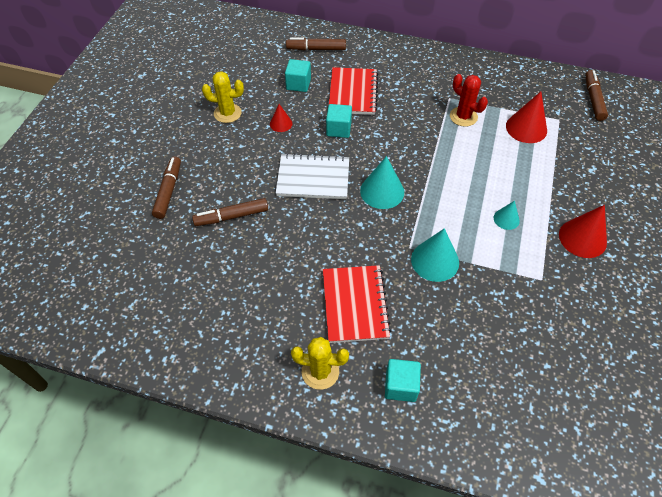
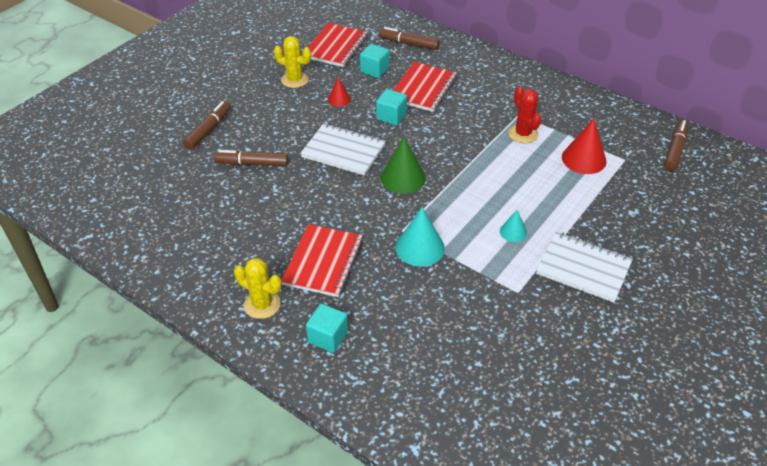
camera: 20 degrees right, 10 degrees down
turquoise cone [360,156,404,209] -> green cone [381,137,426,194]
red cone [559,205,607,258] -> white notebook [536,232,633,303]
none -> red notebook [308,23,368,67]

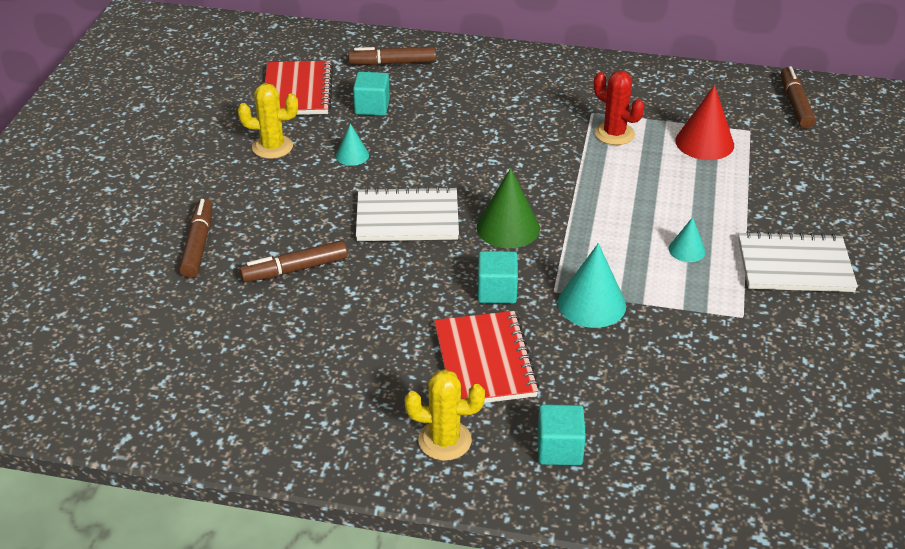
camera: 25 degrees left, 5 degrees down
red cone [328,78,351,107] -> turquoise cone [336,123,369,166]
turquoise cube [376,89,407,125] -> turquoise cube moved to [478,251,518,304]
red notebook [393,62,457,112] -> none

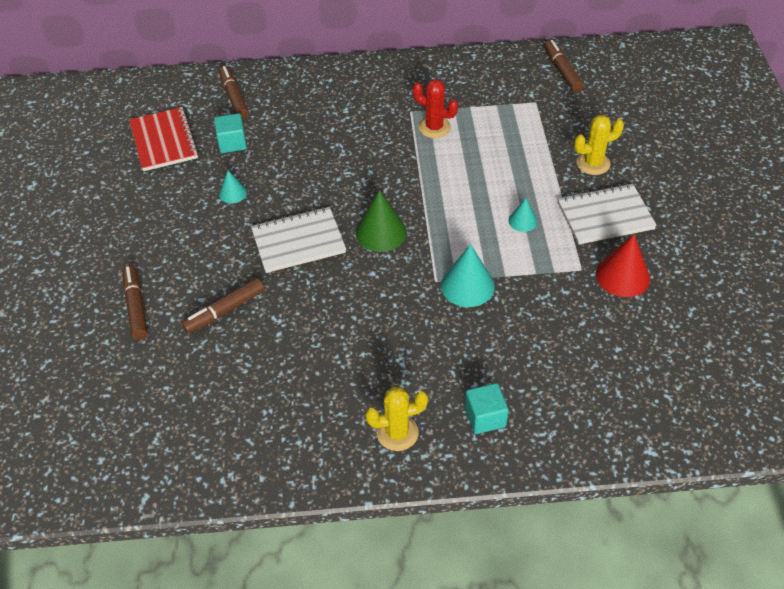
camera: 15 degrees left, 10 degrees up
yellow cactus [238,83,298,159] -> yellow cactus moved to [574,115,624,175]
brown marker [348,47,436,65] -> brown marker turned 90 degrees clockwise [219,66,249,119]
red notebook [434,311,540,403] -> none
turquoise cube [478,251,518,304] -> none
red cone [676,85,734,160] -> red cone moved to [596,234,650,297]

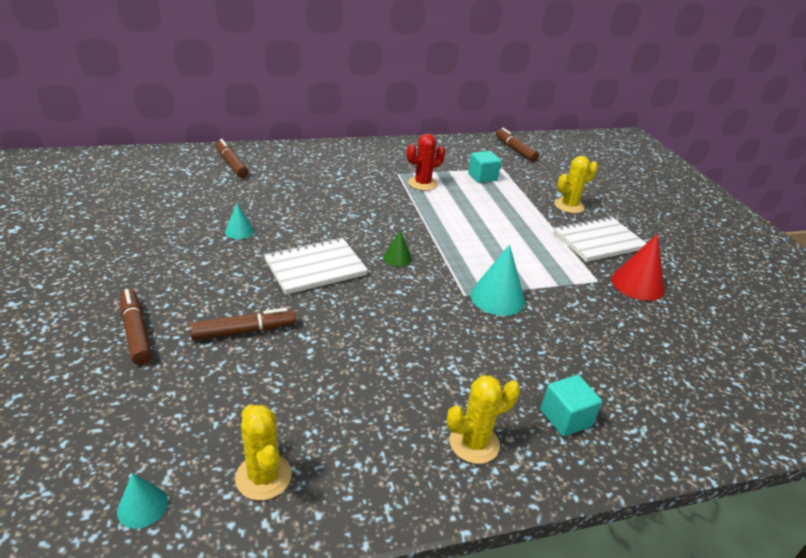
camera: 15 degrees left, 15 degrees down
red notebook [129,107,199,171] -> none
brown marker [182,278,265,334] -> brown marker turned 150 degrees counterclockwise [189,308,296,341]
turquoise cube [214,113,247,153] -> turquoise cube moved to [468,151,501,183]
green cone [356,190,407,252] -> green cone [383,230,412,267], size x0.56
red cactus [412,79,458,138] -> red cactus turned 45 degrees counterclockwise [407,134,445,191]
turquoise cone [509,198,537,232] -> turquoise cone moved to [117,473,168,529]
none -> yellow cactus [235,405,292,501]

